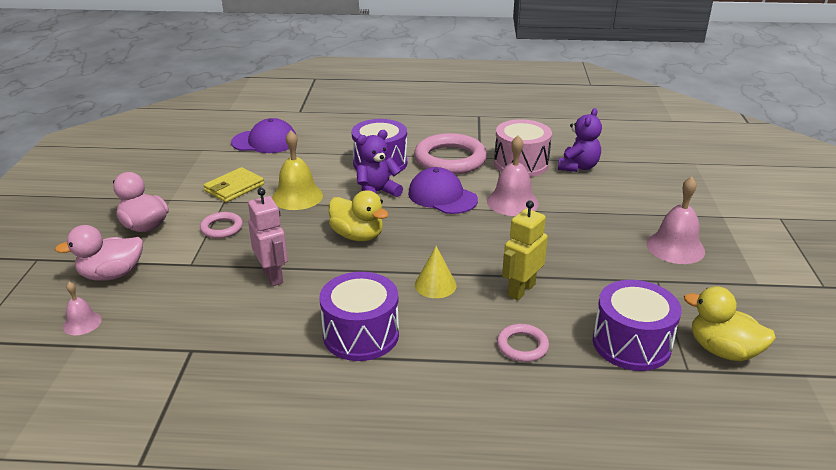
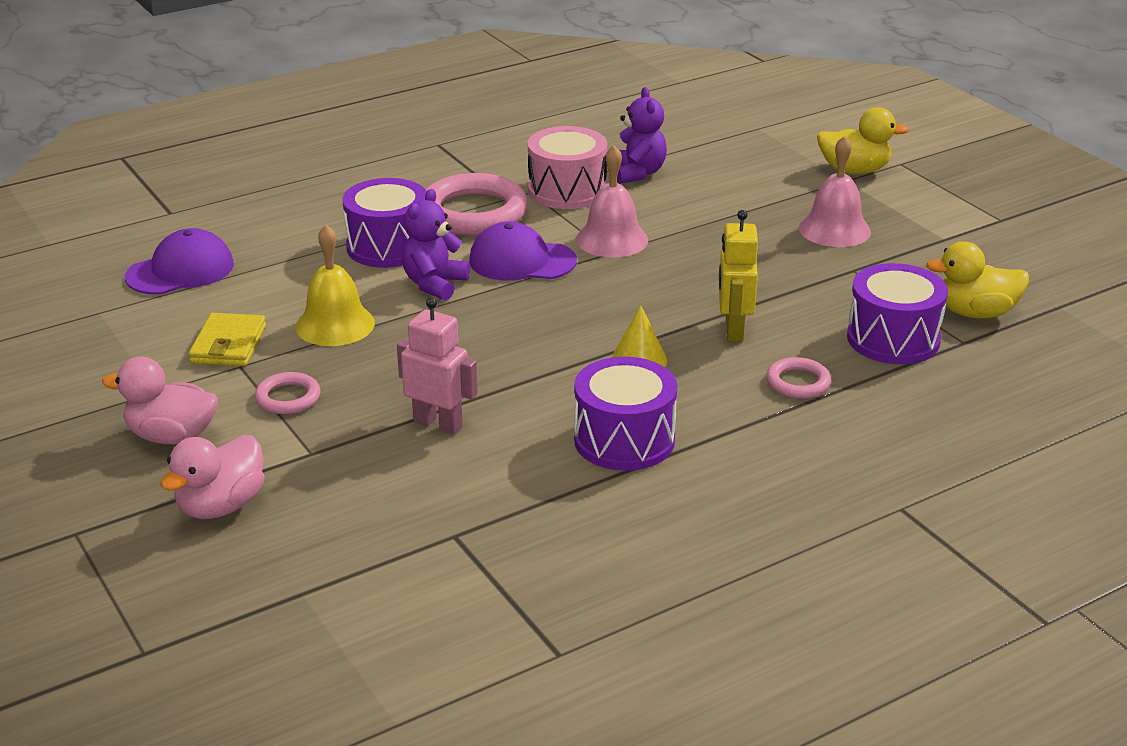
camera: 35 degrees left, 0 degrees up
pink bell [63,282,102,335] -> none
yellow duck [329,190,389,241] -> yellow duck moved to [817,107,909,174]

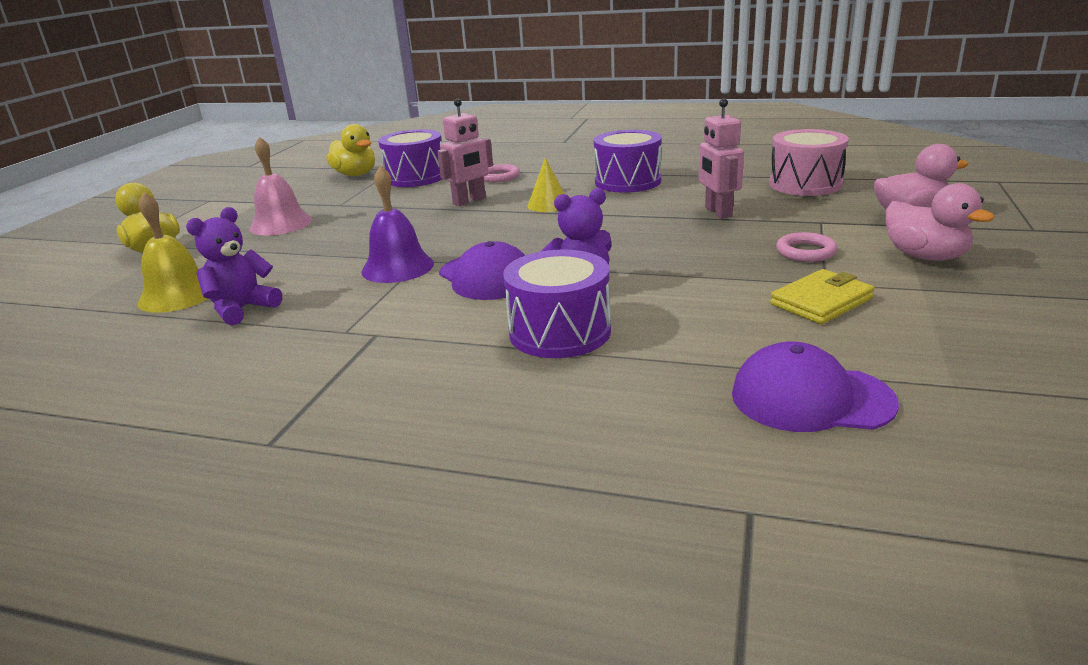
camera: 130 degrees left, 5 degrees down
yellow bell [295,225,375,346] -> yellow bell moved to [138,192,208,313]
pink ring [425,173,528,235] -> none
pink drum [528,126,607,209] -> pink drum moved to [769,129,849,196]
pink bell [576,145,648,258] -> purple bell [361,166,434,283]
yellow robot [719,210,758,342] -> pink robot [437,99,493,206]

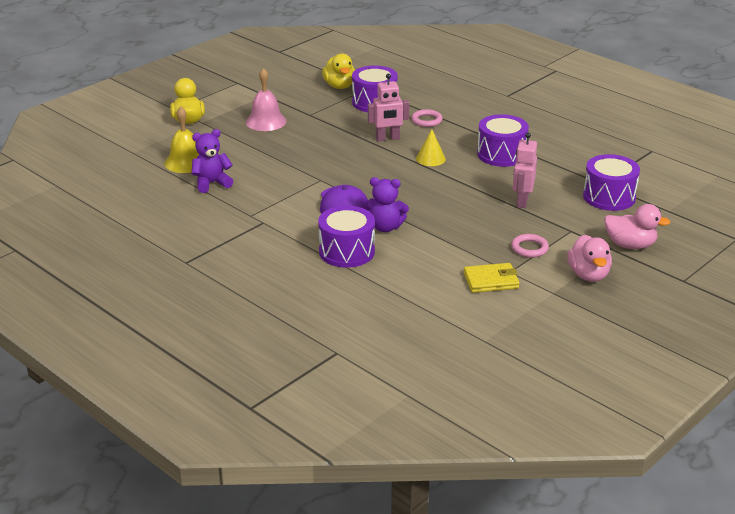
camera: 25 degrees right, 5 degrees up
purple bell [361,166,434,283] -> none
purple cap [732,341,899,432] -> none
pink drum [769,129,849,196] -> purple drum [583,154,640,211]

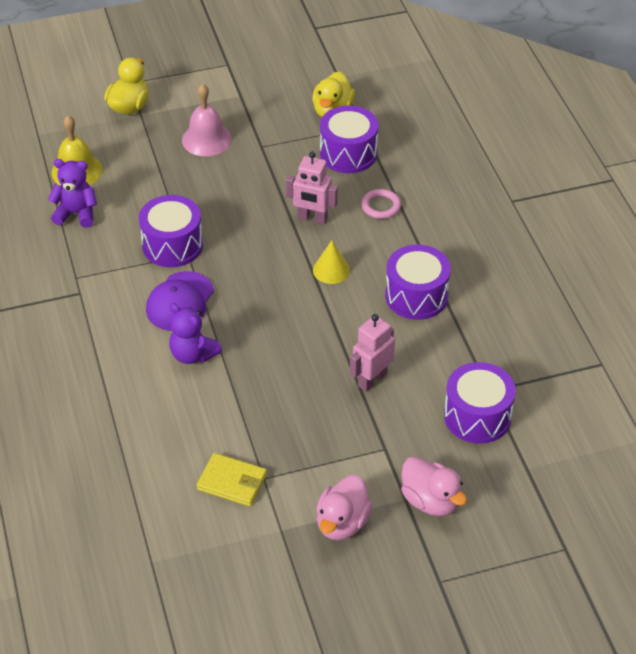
camera: 30 degrees right, 15 degrees up
purple drum [318,206,375,268] -> purple drum moved to [139,195,203,267]
pink ring [511,234,549,257] -> none

